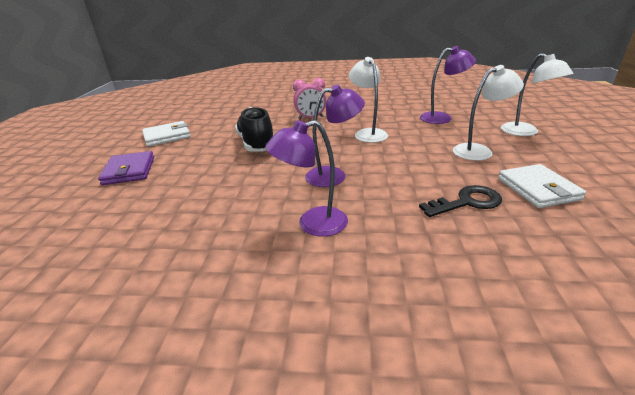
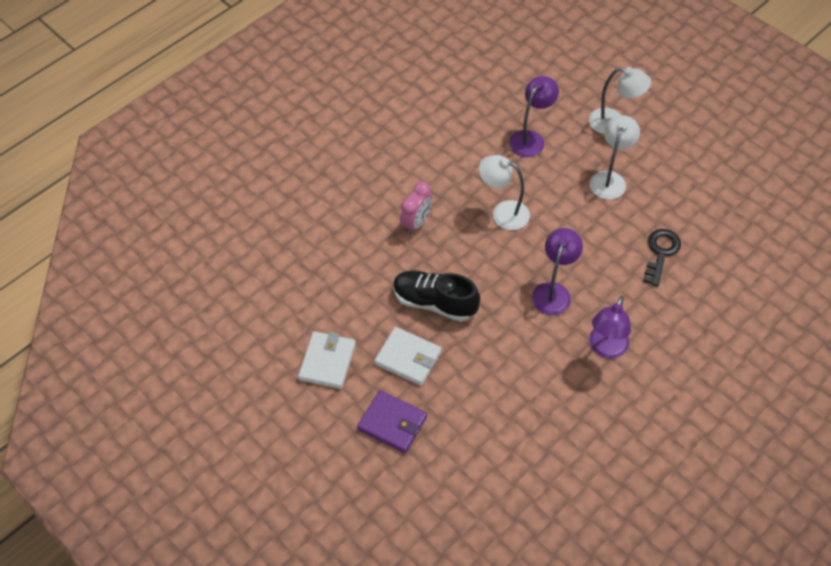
camera: 50 degrees left, 25 degrees up
white wallet [498,164,586,208] -> white wallet moved to [374,327,442,386]

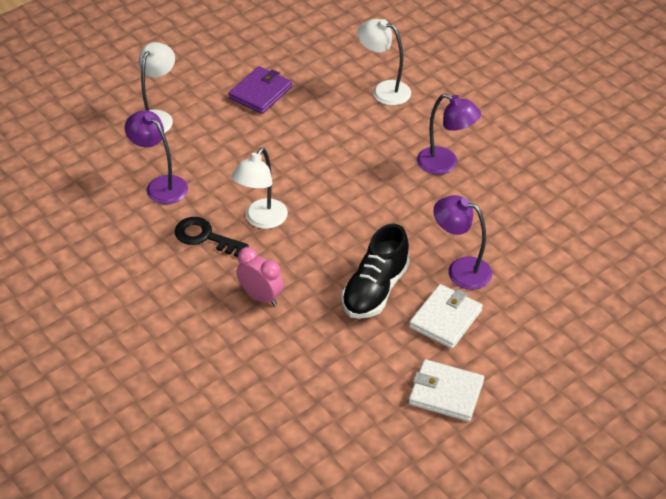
camera: 85 degrees left, 10 degrees down
purple wallet [357,390,427,453] -> purple wallet moved to [229,66,292,114]
purple lamp [532,228,583,315] -> purple lamp moved to [433,195,492,290]
white lamp [590,115,640,199] -> white lamp moved to [358,19,411,105]
black key [643,229,681,286] -> black key moved to [175,217,249,257]

